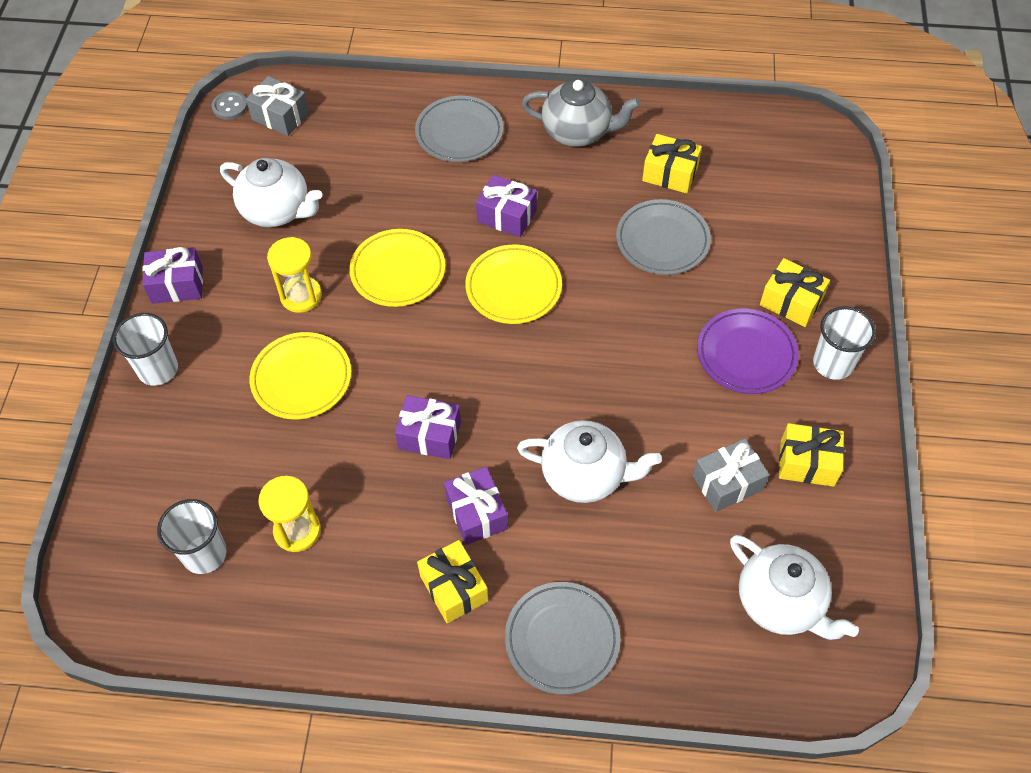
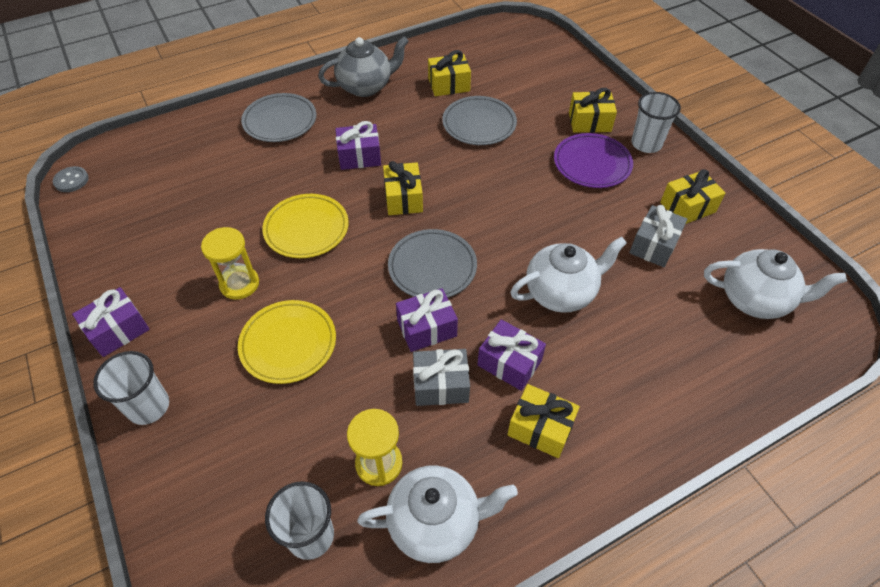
camera: 35 degrees left, 5 degrees down
white teapot [220,158,322,227] -> white teapot moved to [357,465,518,563]
grey gift [246,76,309,136] -> grey gift moved to [413,349,470,406]
yellow plate [465,245,562,324] -> yellow gift [383,161,423,215]
grey plate [505,582,620,695] -> grey plate moved to [388,229,477,298]

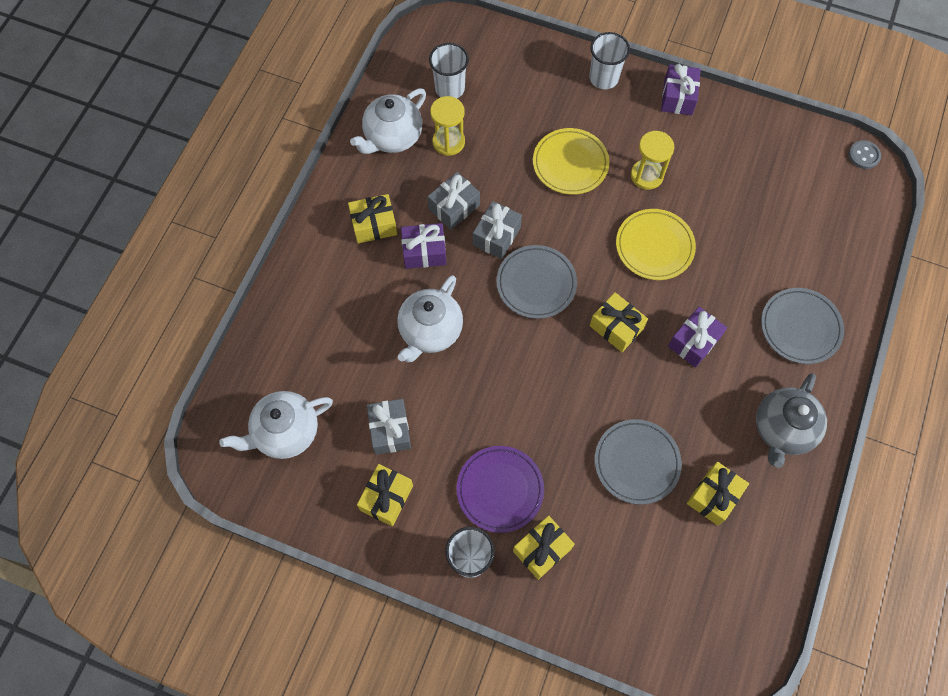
camera: 140 degrees right, 15 degrees up
purple gift [396,288,458,352] -> grey gift [473,201,522,259]

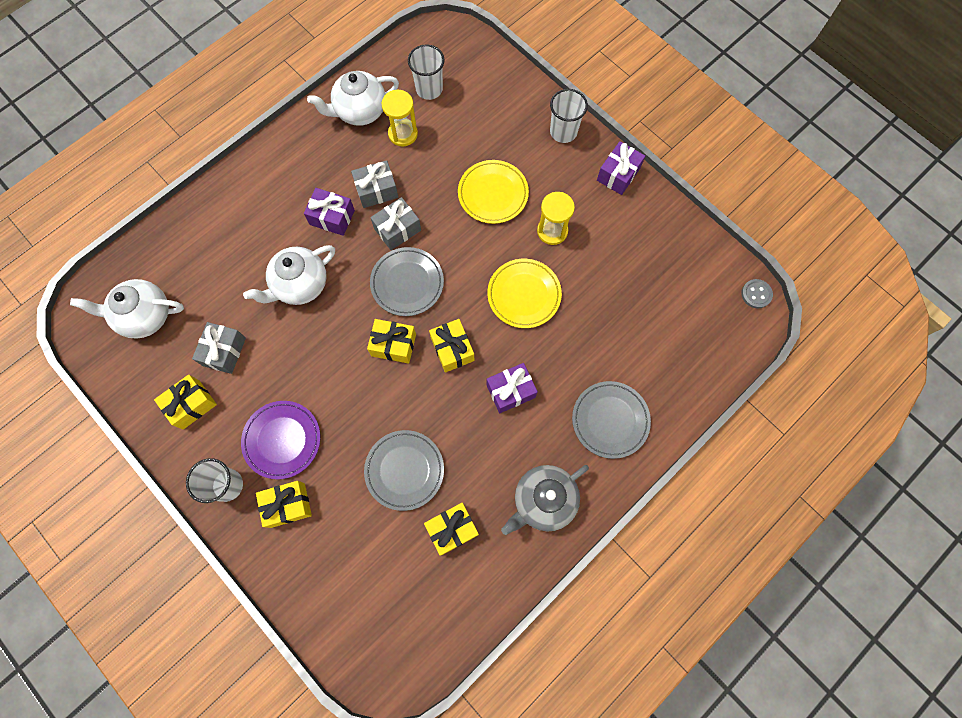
camera: 25 degrees right, 5 degrees up
yellow gift [348,194,397,244] -> yellow gift moved to [367,319,416,364]

